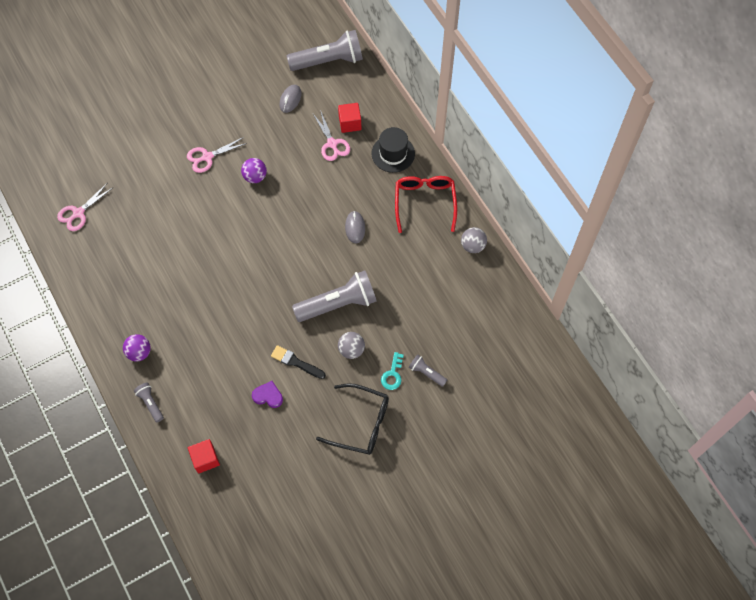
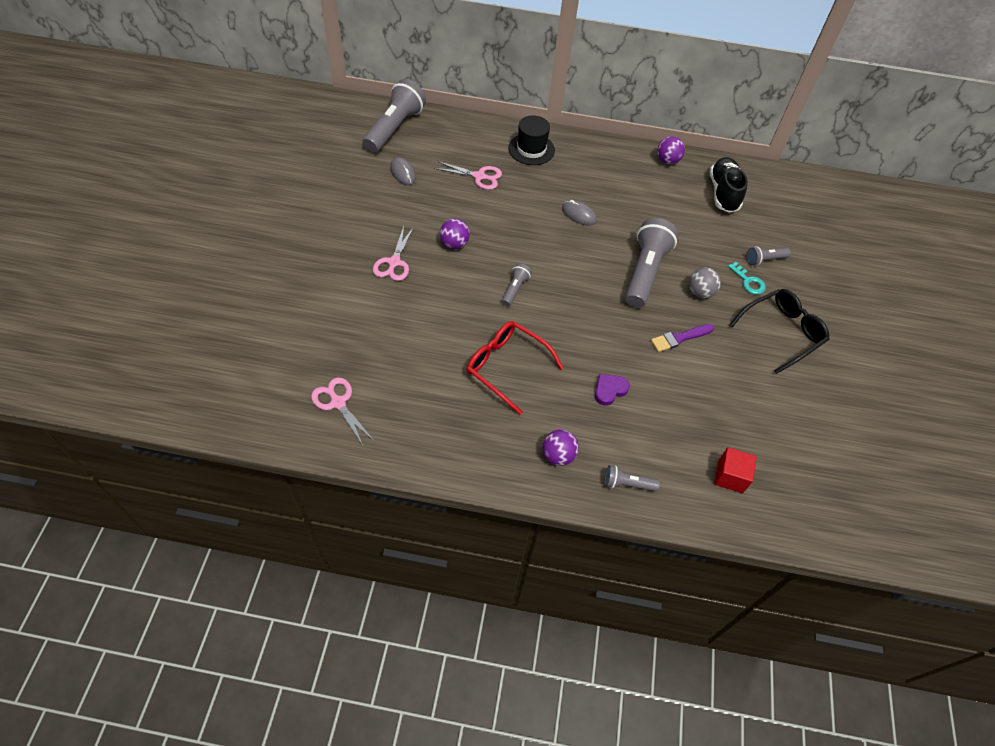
camera: 55 degrees left, 10 degrees down
pink scissors [57,184,112,231] -> pink scissors turned 150 degrees clockwise [311,377,375,446]
purple heart [252,381,283,408] -> purple heart moved to [595,374,630,406]
black brush [271,345,326,379] -> purple brush [651,324,714,352]
red cube [338,103,361,133] -> none
red glasses [395,176,457,233] -> red glasses moved to [467,321,564,415]
grey ball [461,227,487,253] -> purple ball [657,136,685,164]
none -> grey flashlight [502,263,532,306]
none -> black shoe [710,157,748,213]

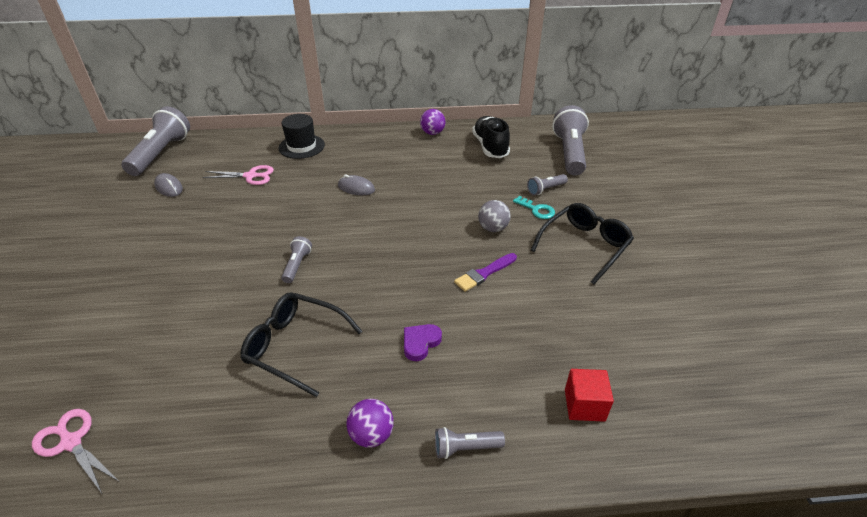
camera: 10 degrees left, 15 degrees down
pink scissors [373,226,414,281] -> none
purple ball [440,219,470,249] -> none
red glasses [467,321,564,415] -> black glasses [240,293,362,397]
grey flashlight [625,218,678,308] -> grey flashlight moved to [552,105,589,176]

